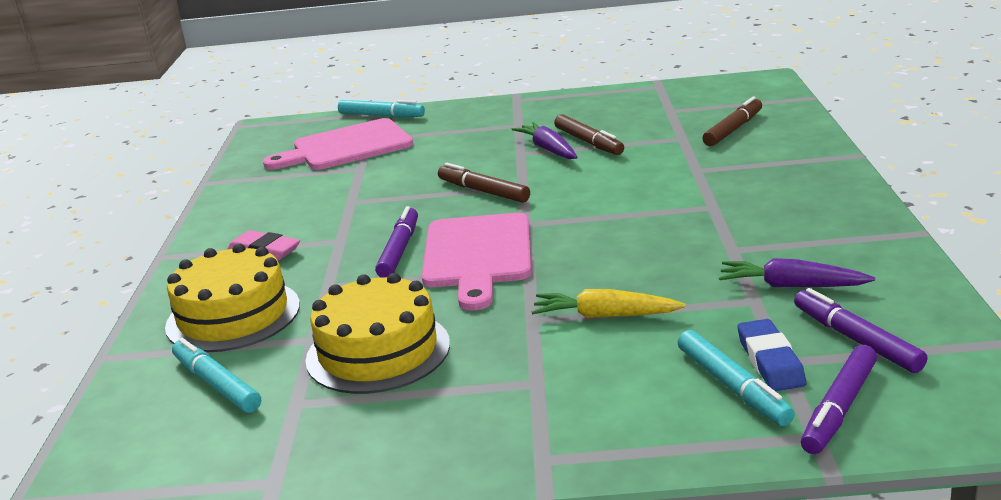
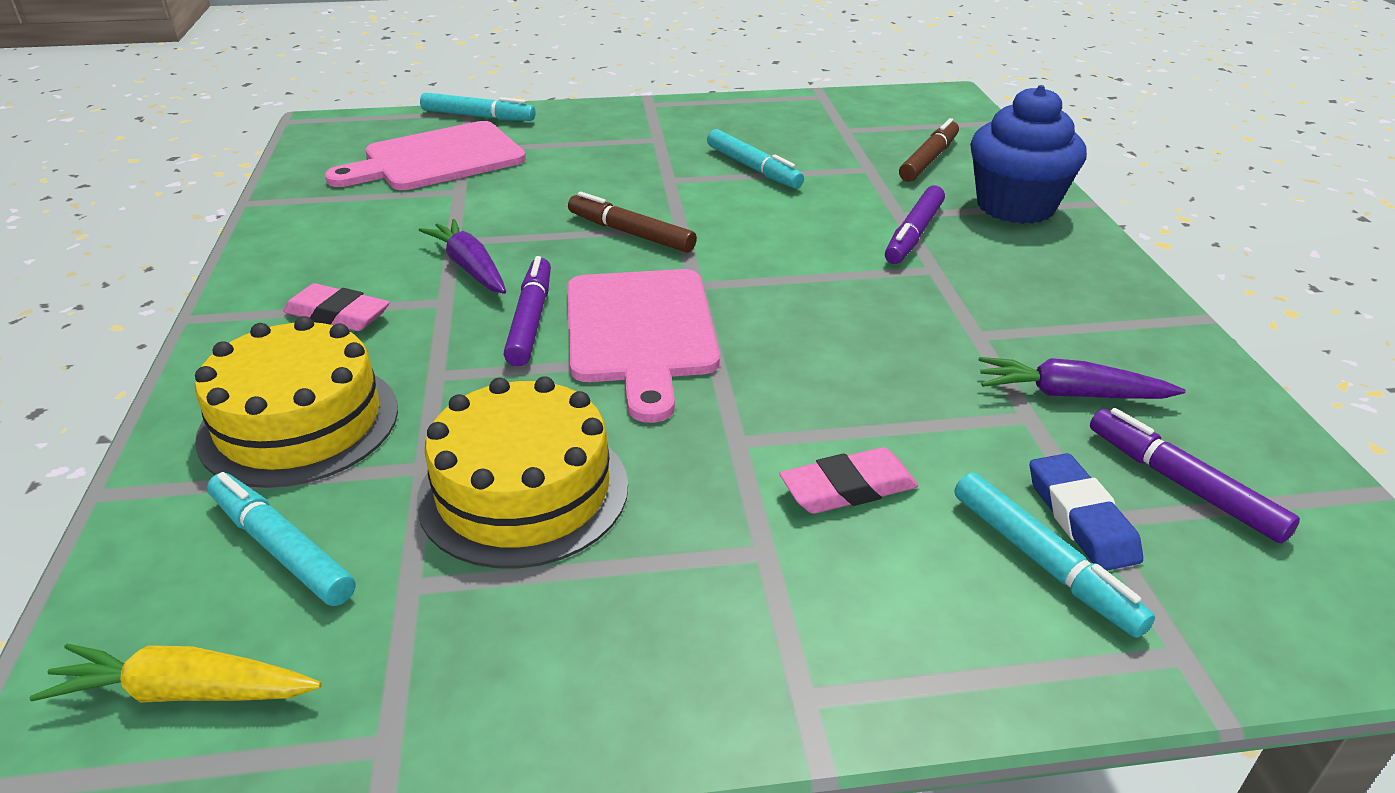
camera: 10 degrees left, 10 degrees up
purple carrot [511,122,578,159] -> purple carrot moved to [419,219,506,294]
yellow carrot [532,289,686,318] -> yellow carrot moved to [29,644,321,703]
brown marker [554,114,624,155] -> turquoise marker [707,129,804,188]
purple marker [801,345,877,454] -> purple marker moved to [885,186,945,264]
none -> pink eraser [779,447,918,514]
none -> blue cupcake [970,85,1087,224]

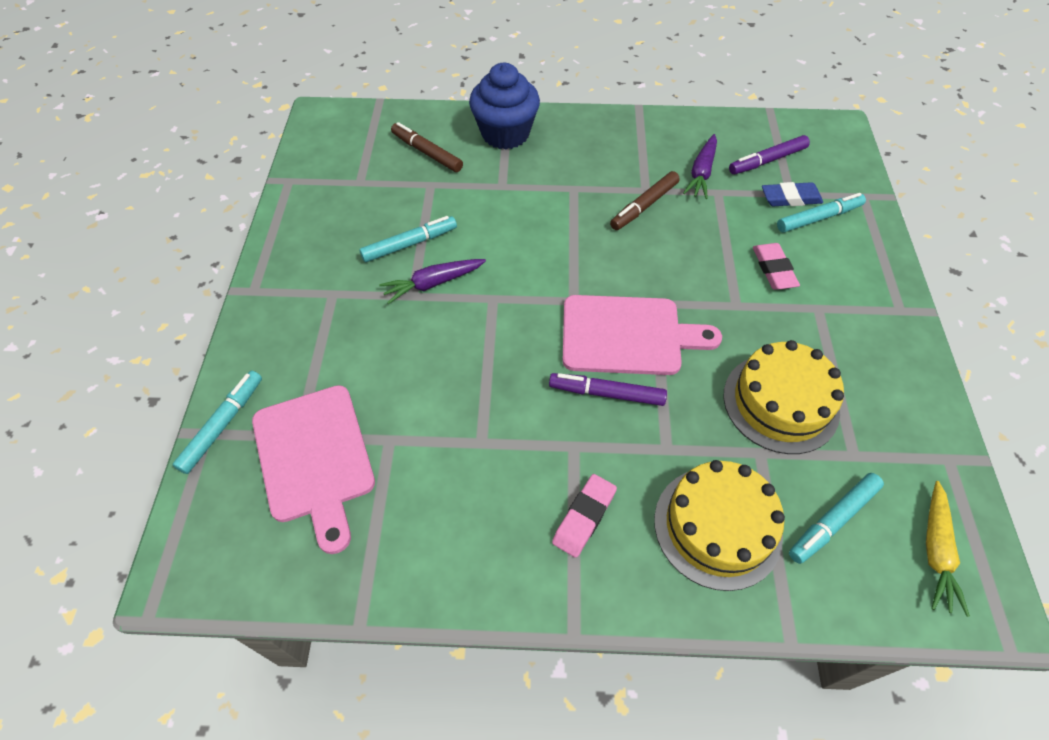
camera: 80 degrees left, 20 degrees up
purple carrot [419,219,506,294] -> purple carrot moved to [379,259,486,304]
brown marker [568,192,697,253] -> brown marker moved to [610,171,680,230]
purple marker [885,186,945,264] -> none

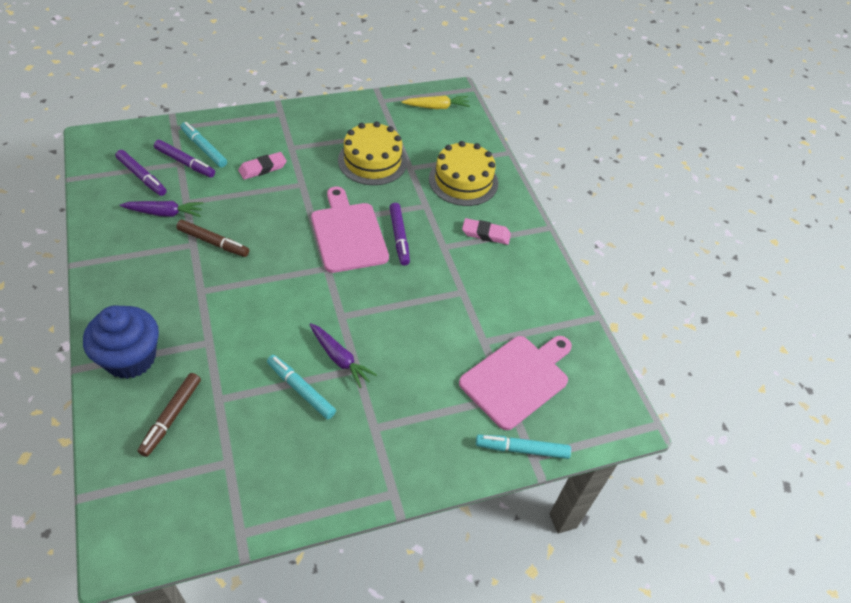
camera: 115 degrees left, 5 degrees down
blue eraser [762,182,823,206] -> purple marker [154,140,215,178]
turquoise marker [789,473,884,564] -> none

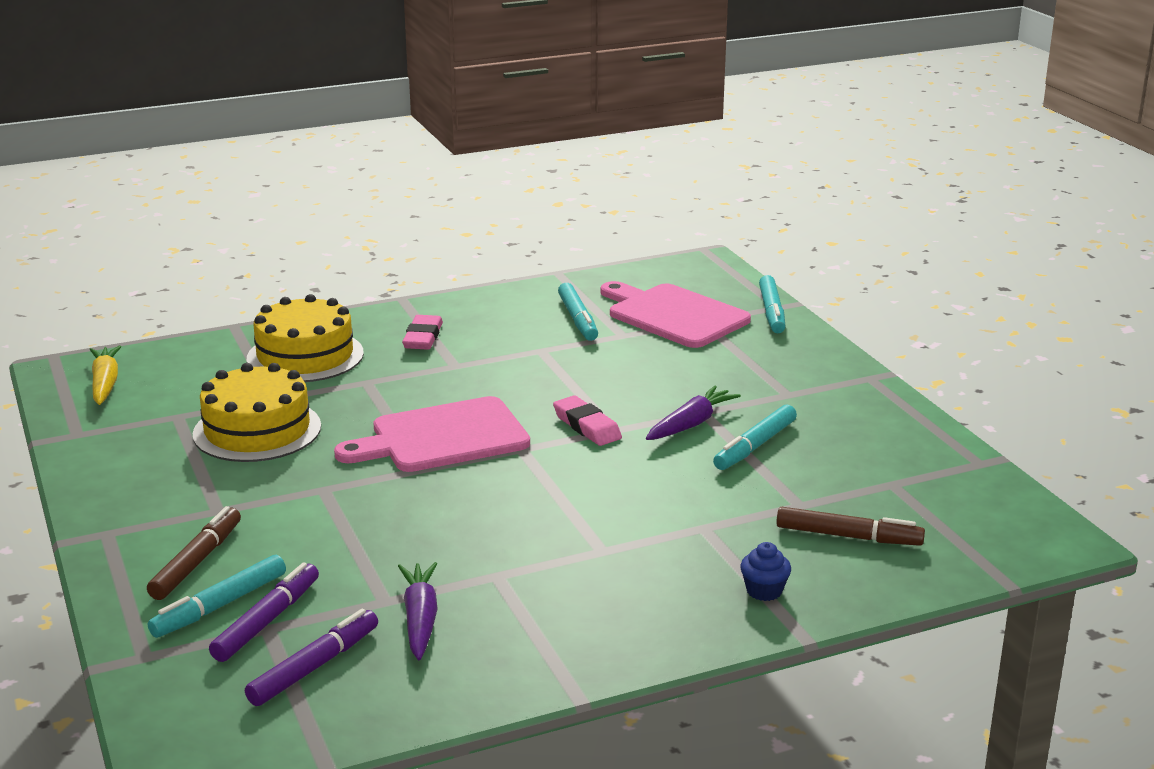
camera: 90 degrees left, 25 degrees down
blue cupcake [83,305,159,379] -> blue cupcake [740,542,791,601], size x0.43
brown marker [176,220,249,257] -> brown marker moved to [147,506,241,600]
pink eraser [238,152,287,180] -> pink eraser moved to [553,396,622,446]
purple marker [389,203,410,266] -> none
none -> turquoise marker [558,283,598,341]

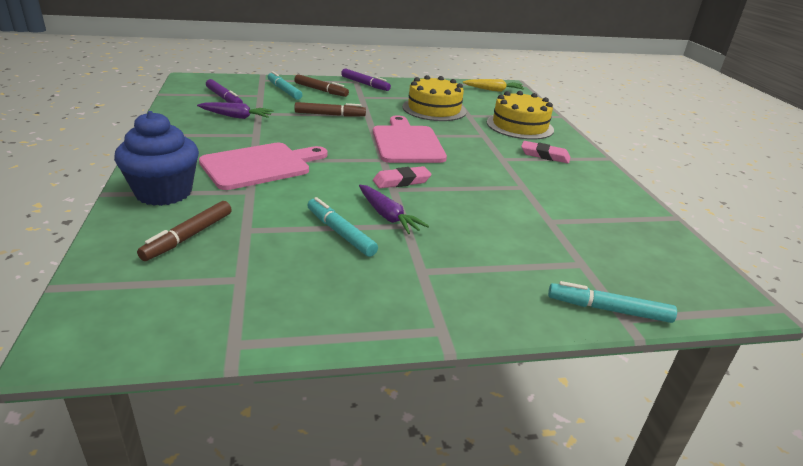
camera: 100 degrees right, 5 degrees up
purple marker [209,562,319,662] -> purple marker moved to [341,68,391,91]
turquoise marker [558,283,598,341] -> none
pink cutting board [600,281,751,348] -> pink cutting board moved to [199,143,327,190]
blue cupcake [740,542,791,601] -> blue cupcake [114,111,199,206], size x2.34
none -> brown marker [294,102,366,117]

